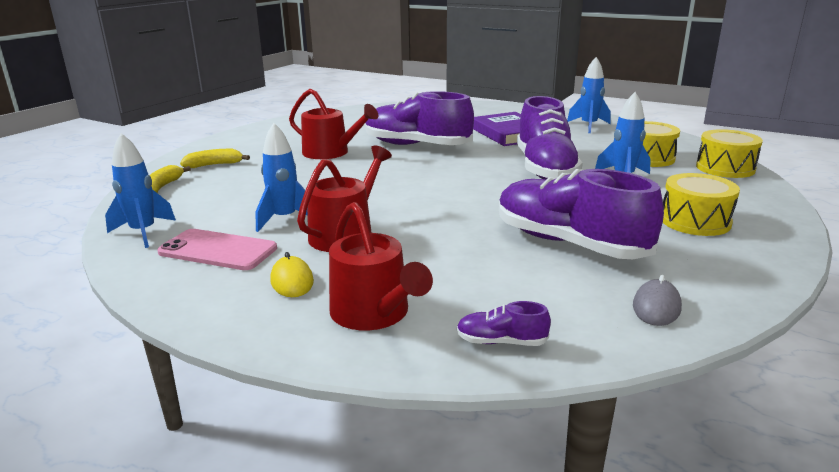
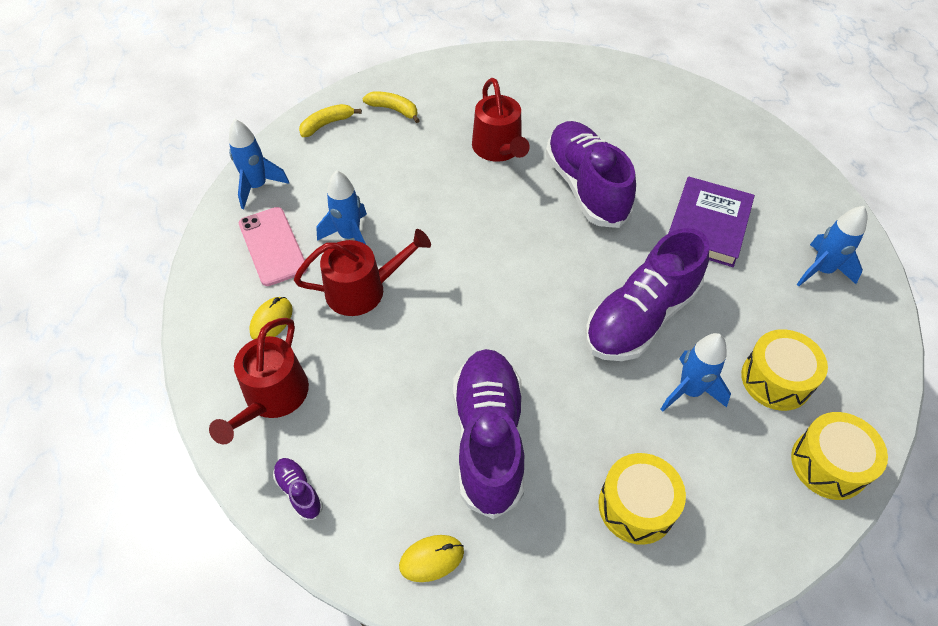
camera: 45 degrees right, 30 degrees up
grey mouse [633,275,682,326] -> yellow mouse [399,535,464,582]

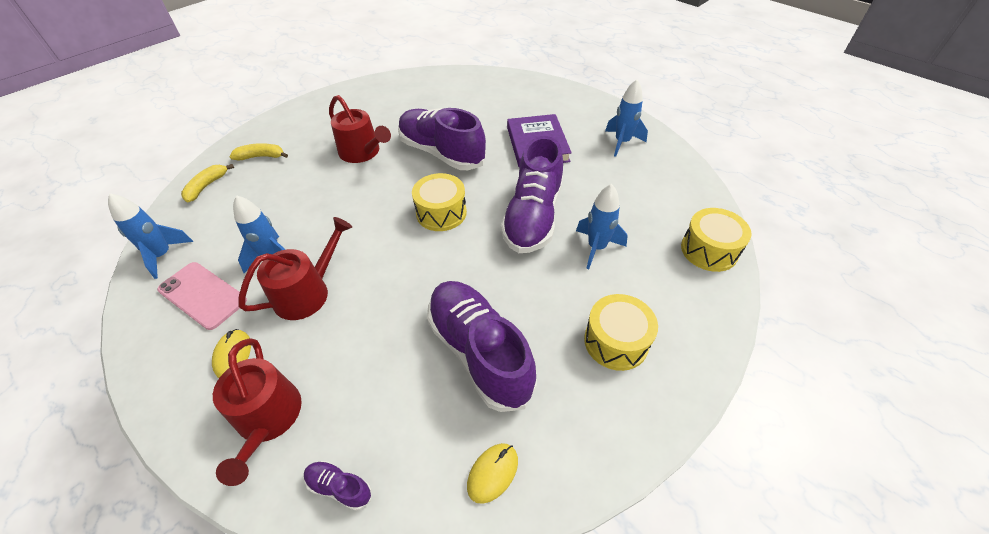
camera: 30 degrees left, 5 degrees down
yellow drum [741,329,828,411] -> yellow drum moved to [412,173,467,231]

